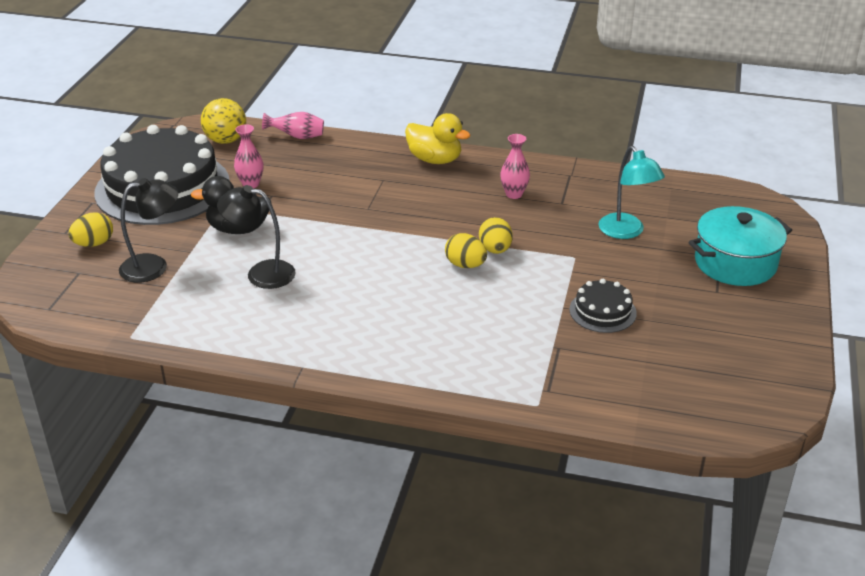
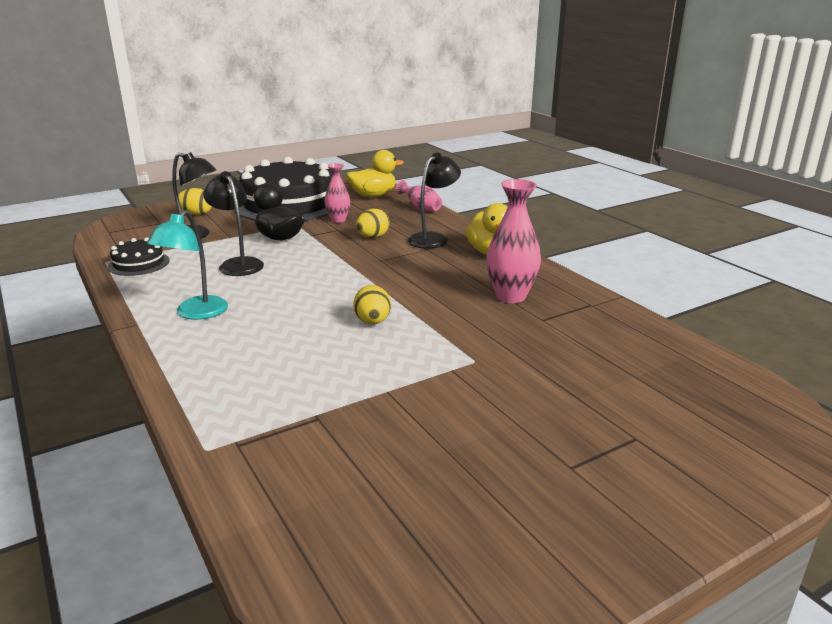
camera: 45 degrees right, 10 degrees down
yellow ball [201,98,246,144] -> yellow duck [347,150,404,197]
yellow egg [479,217,513,254] -> yellow egg moved to [356,209,390,238]
pink vase [500,134,530,199] -> pink vase [486,179,541,303], size x1.62
black cake [569,279,637,333] -> black cake moved to [108,238,169,276]
turquoise lamp [598,146,665,239] -> turquoise lamp moved to [147,210,228,320]
turquoise pot [689,206,792,286] -> none
none -> black lamp [408,153,461,249]

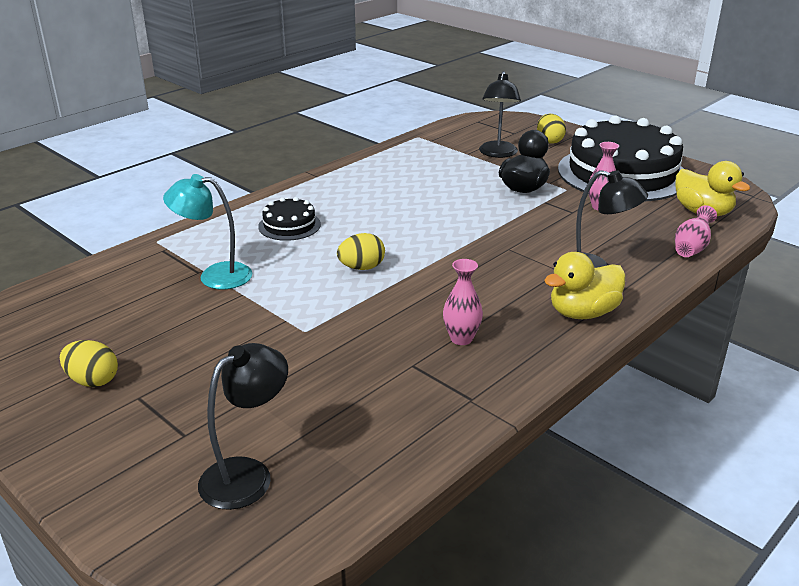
camera: 75 degrees right, 5 degrees up
black cake [108,238,169,276] -> black cake moved to [258,197,321,241]
turquoise lamp [147,210,228,320] -> turquoise lamp moved to [163,174,252,290]
black lamp [204,171,264,276] -> black lamp moved to [198,343,288,510]
yellow egg [356,209,390,238] -> yellow egg moved to [60,340,118,387]
pink vase [486,179,541,303] -> pink vase [443,259,483,345], size x0.62

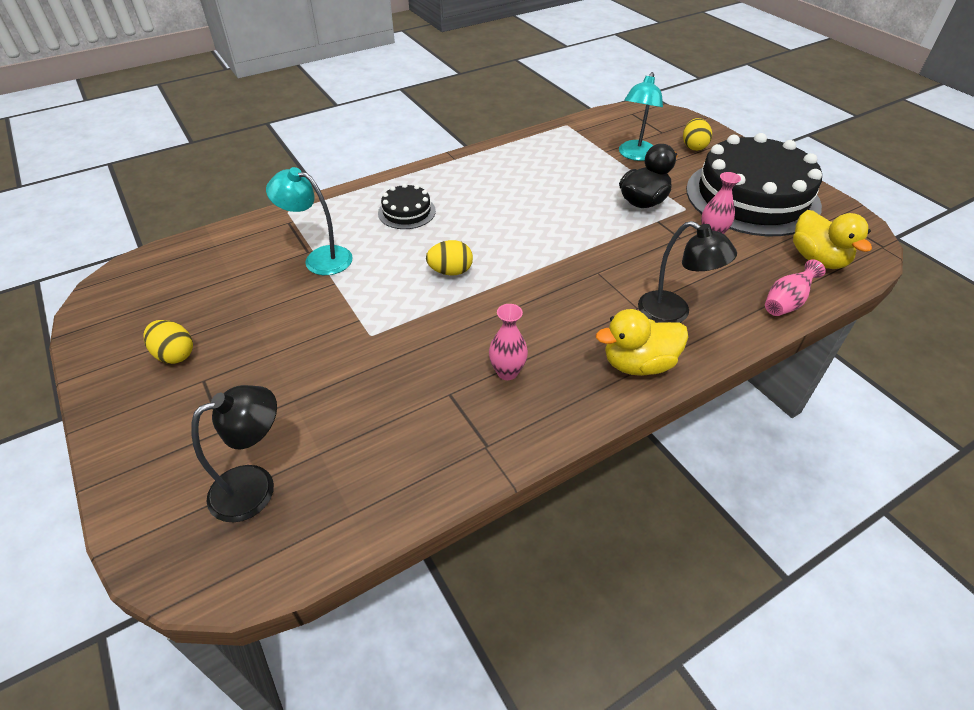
camera: 15 degrees right, 15 degrees up
black lamp [479,71,521,158] -> turquoise lamp [619,72,663,161]

